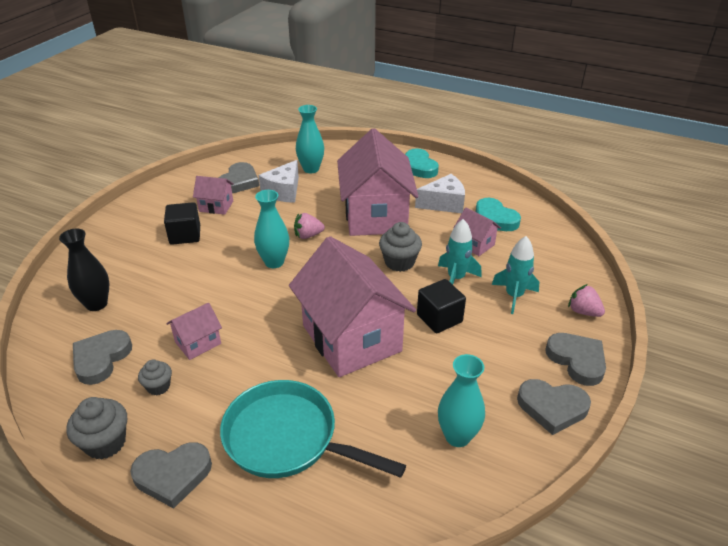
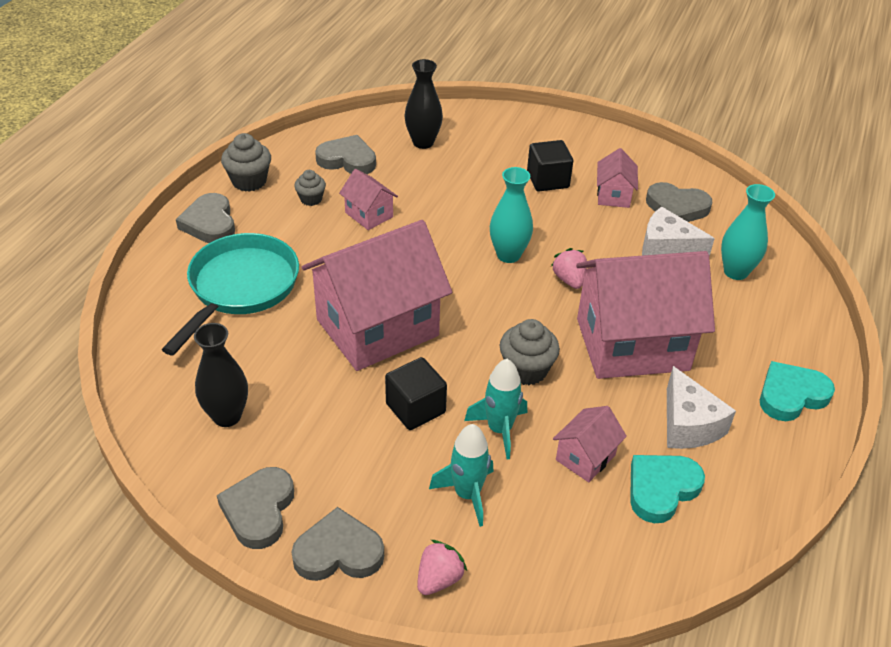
camera: 85 degrees right, 5 degrees up
turquoise vase [438,354,485,447] -> black vase [194,323,248,427]
grey heart [545,333,606,386] -> grey heart turned 150 degrees counterclockwise [291,507,384,581]

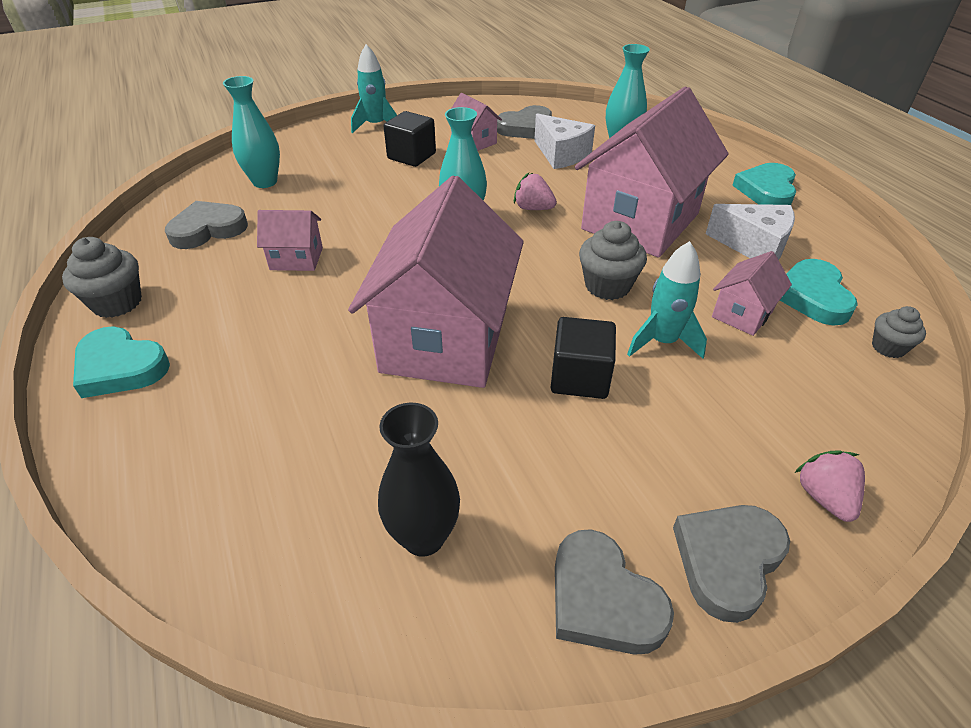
camera: 45 degrees left, 0 degrees up
turquoise pan [162,233,299,355] -> none
grey heart [176,193,235,243] -> turquoise heart [73,326,170,398]
grey cupcake [294,170,326,206] -> grey cupcake moved to [872,306,926,358]
black vase [405,59,443,149] -> turquoise vase [223,76,280,188]
turquoise rocket [429,424,493,527] -> turquoise rocket moved to [351,44,397,133]
pink house [553,406,627,482] -> pink house turned 45 degrees clockwise [712,251,792,336]
white cheese [642,206,715,256] -> white cheese turned 105 degrees counterclockwise [534,113,595,169]

